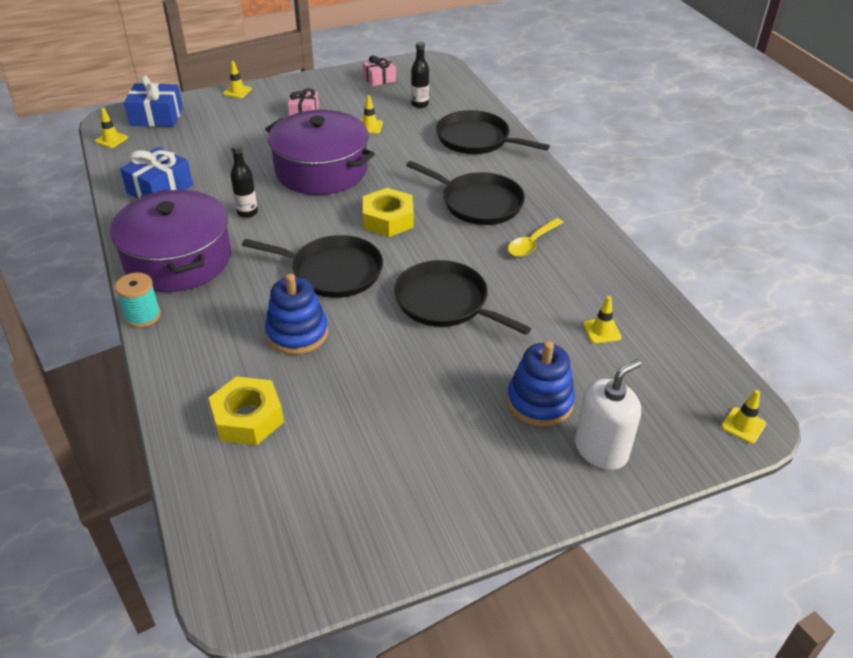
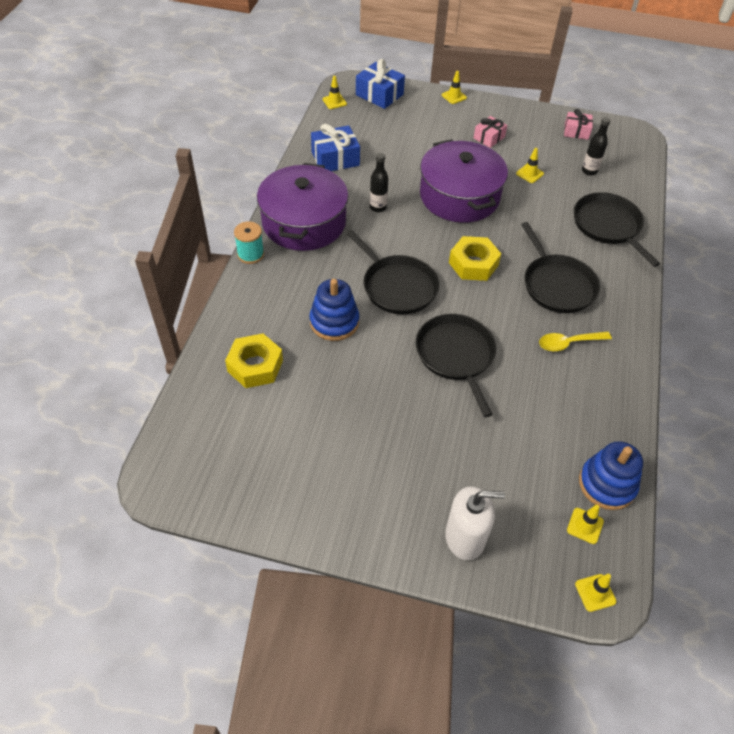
camera: 35 degrees right, 10 degrees up
blue stacking toy [507,341,575,427] -> blue stacking toy moved to [579,441,643,510]
yellow traffic cone [583,296,622,343] -> yellow traffic cone moved to [567,505,604,544]

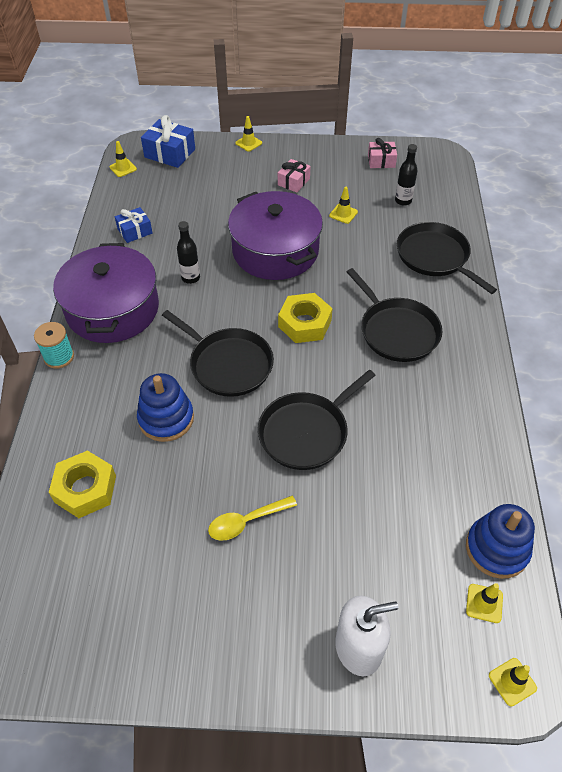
camera: 10 degrees left, 0 degrees up
blue gift [311,124,360,171] -> blue gift [115,207,152,243], size x0.64
black pan [416,314,496,417] -> black pan turned 105 degrees counterclockwise [258,370,376,470]
yellow spoon [539,332,612,351] -> yellow spoon moved to [208,496,297,541]

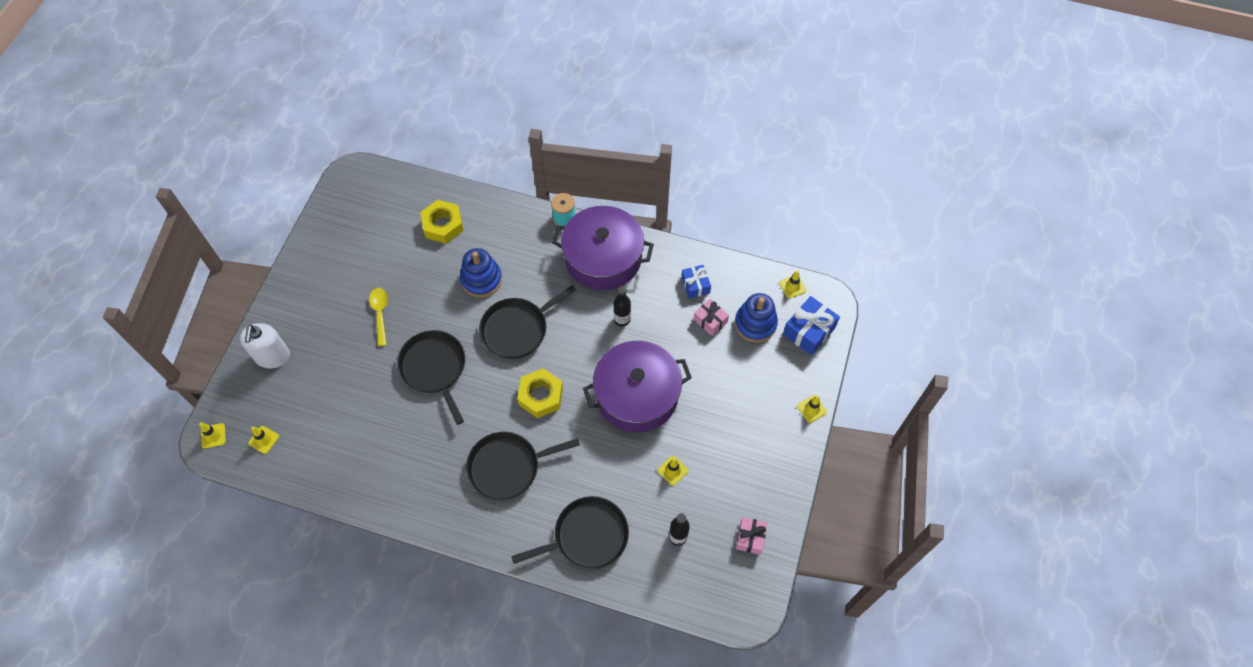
camera: 105 degrees right, 10 degrees up
pink gift [278,159,311,192] -> pink gift moved to [693,299,729,336]
blue stacking toy [466,504,535,579] -> blue stacking toy moved to [735,293,778,343]

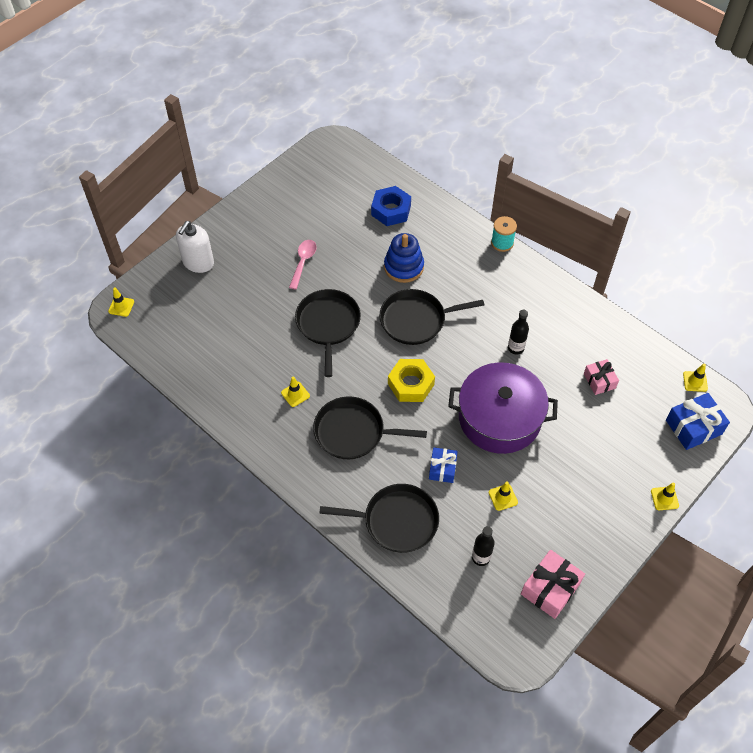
camera: 25 degrees right, 5 degrees down
yellow traffic cone [248,426,279,454] -> yellow traffic cone moved to [281,377,310,407]
yellow spoon [369,288,388,346] -> pink spoon [289,240,316,289]
yellow nut [421,200,463,244] -> blue nut [371,186,411,226]
purple pot [552,206,654,290] -> none
blue gift [681,265,711,299] -> blue gift moved to [429,447,458,483]
blue stacking toy [735,293,778,343] -> none
pink gift [736,517,768,555] -> pink gift [521,550,585,619], size x1.57

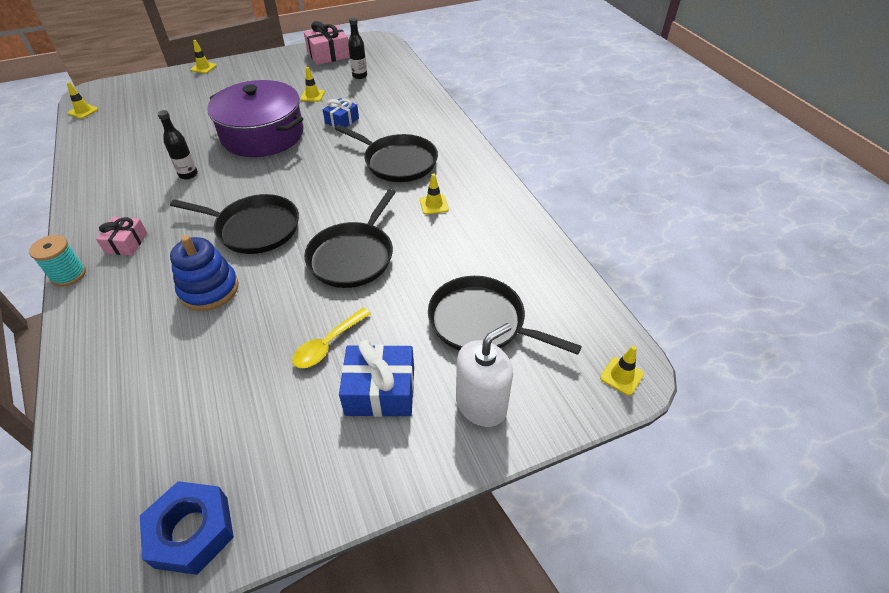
camera: 155 degrees left, 10 degrees down
pink spoon [289,240,316,289] -> yellow spoon [292,308,371,368]
black pan [319,484,439,553] -> black pan moved to [428,276,582,355]
blue nut [371,186,411,226] -> blue nut moved to [140,481,234,575]
yellow nut [388,359,435,402] -> none
pink gift [584,359,619,395] -> pink gift moved to [96,217,147,255]
blue gift [666,393,730,450] -> blue gift moved to [339,340,414,417]

